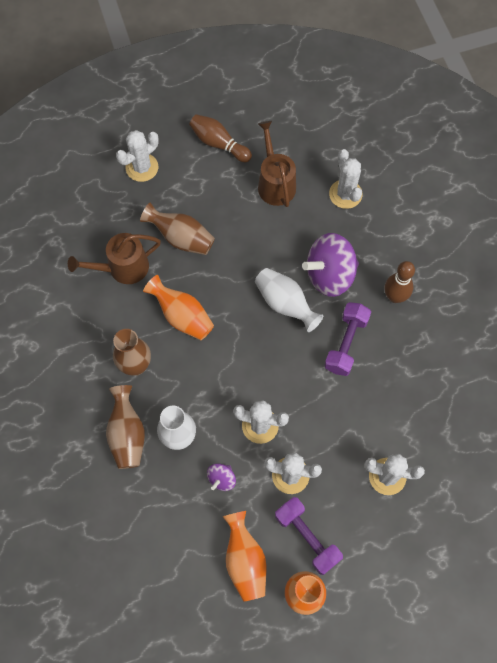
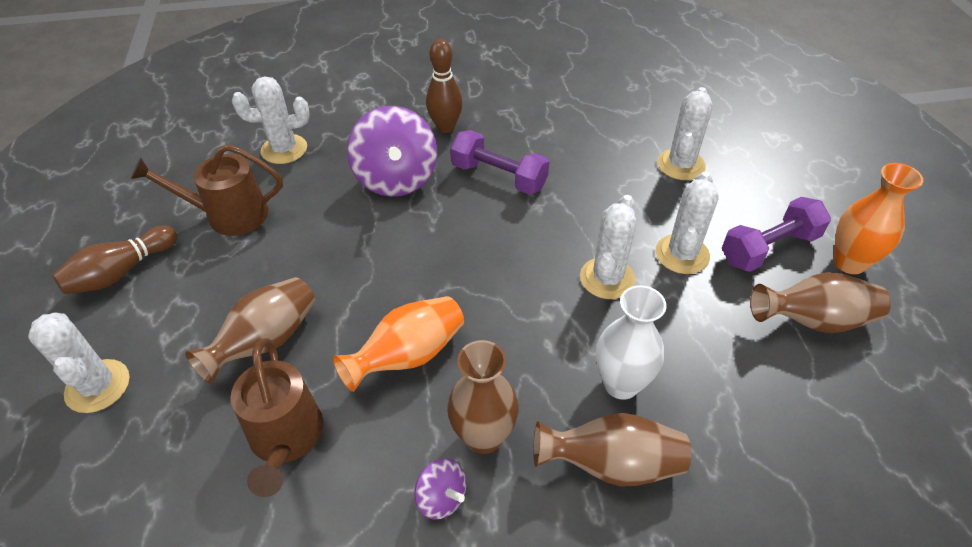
camera: 80 degrees left, 20 degrees down
purple spinning top [207,463,236,491] -> purple spinning top moved to [414,459,466,520]
orange vase [223,511,266,602] -> brown vase [750,272,891,333]
white vase [255,268,323,332] -> none

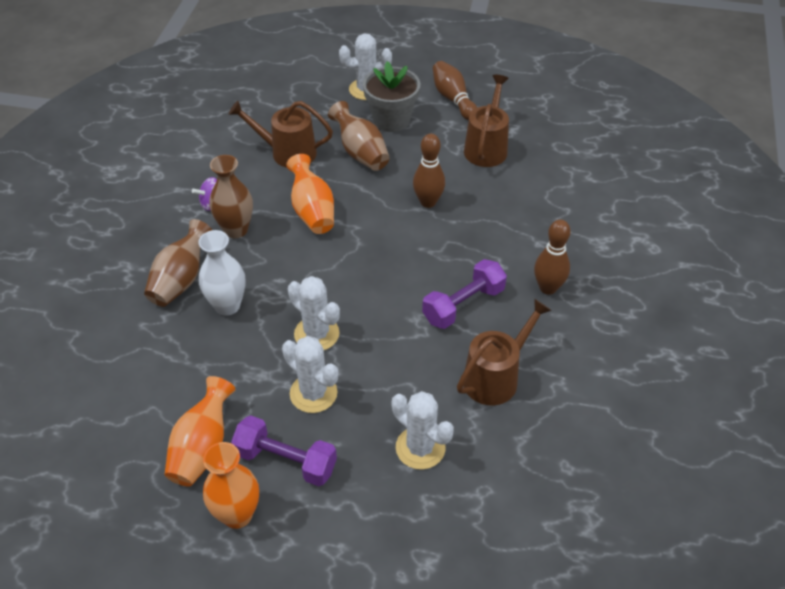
camera: 110 degrees right, 0 degrees up
white cactus [232,77,310,164] -> none
purple spinning top [347,106,437,197] -> none
purple dumbbell [722,197,831,272] -> purple dumbbell turned 60 degrees counterclockwise [231,415,337,486]
brown vase [750,272,891,333] -> orange vase [165,376,236,487]
none -> grey flower pot [363,61,420,132]
none -> brown bowling pin [413,134,445,208]
none -> brown watering can [457,299,552,405]

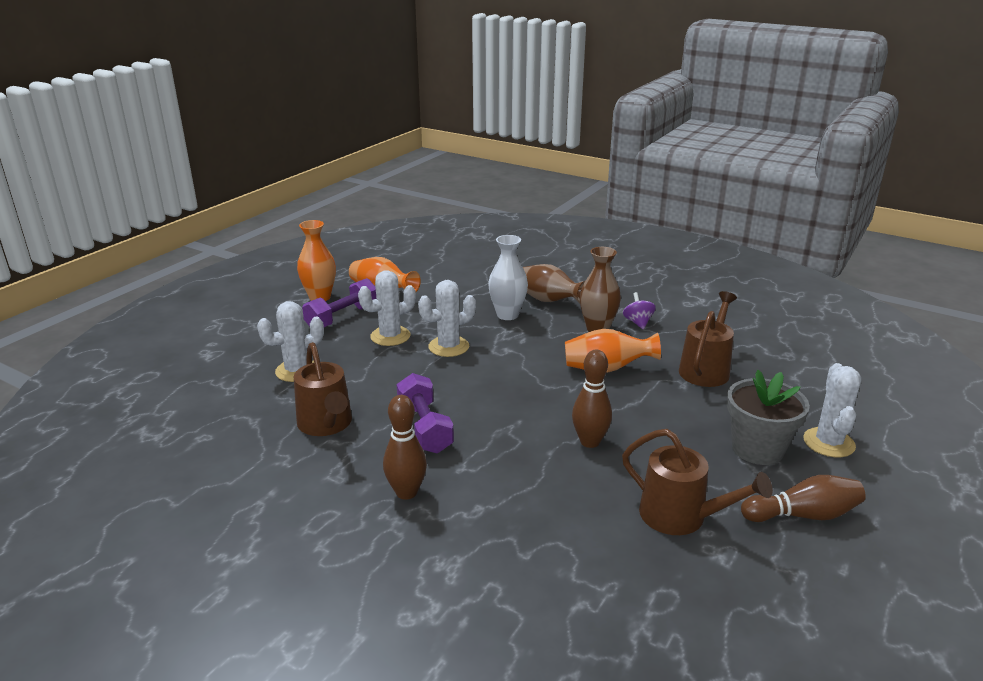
camera: 110 degrees right, 20 degrees down
brown vase [328,101,390,171] -> none

